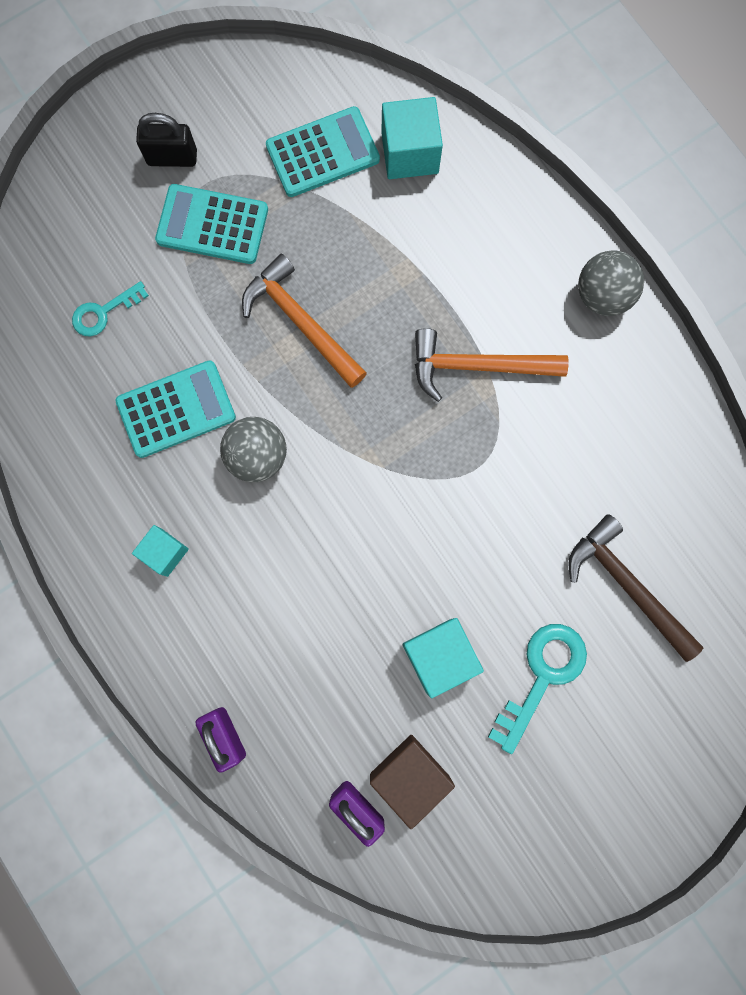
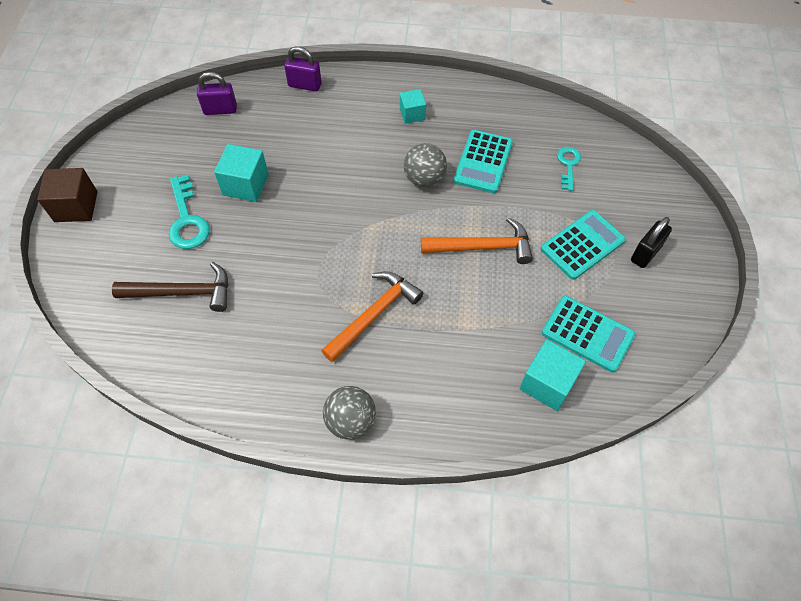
camera: 130 degrees right, 20 degrees down
turquoise calculator [266,106,380,197] -> turquoise calculator turned 75 degrees counterclockwise [542,296,635,372]
brown cube [370,735,455,829] -> brown cube moved to [37,168,97,222]

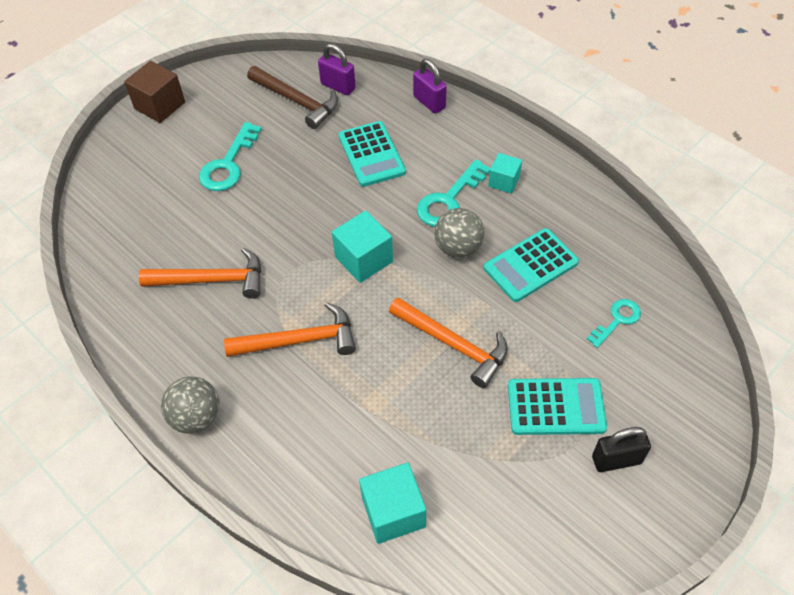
camera: 40 degrees right, 5 degrees down
brown hammer [112,262,228,312] -> brown hammer moved to [247,66,338,129]
turquoise cube [214,144,269,202] -> turquoise cube moved to [332,211,393,283]
turquoise calculator [542,296,635,372] -> turquoise calculator moved to [339,121,406,187]
none -> orange hammer [139,247,261,299]
none -> turquoise key [417,159,491,227]

